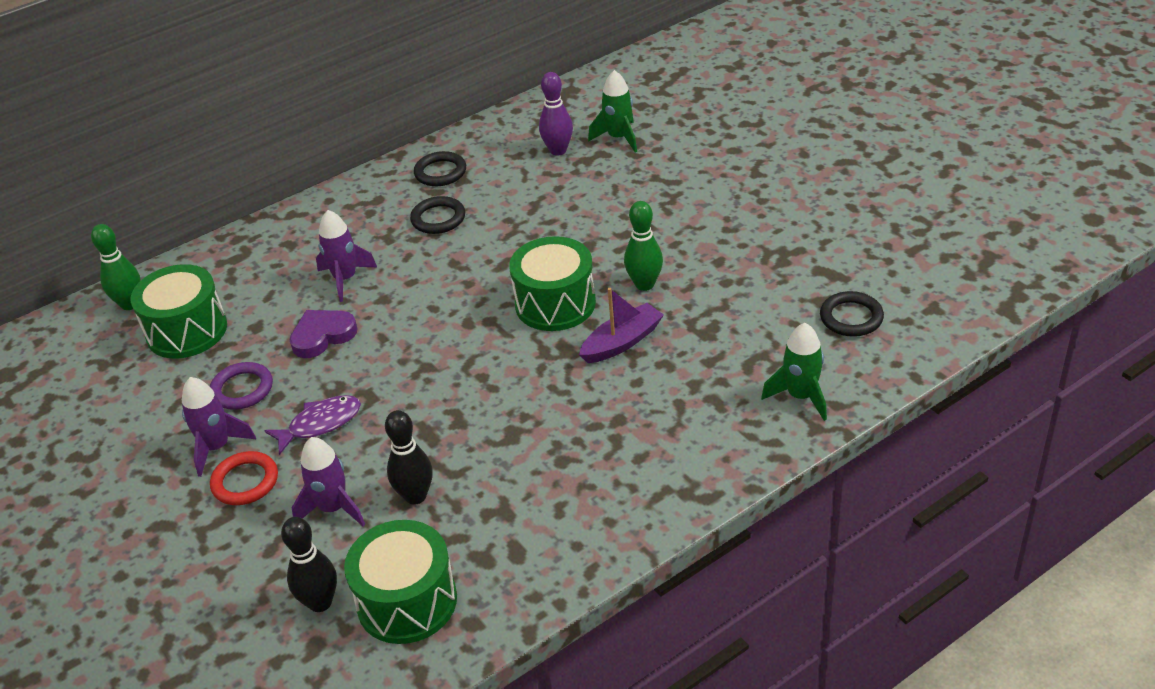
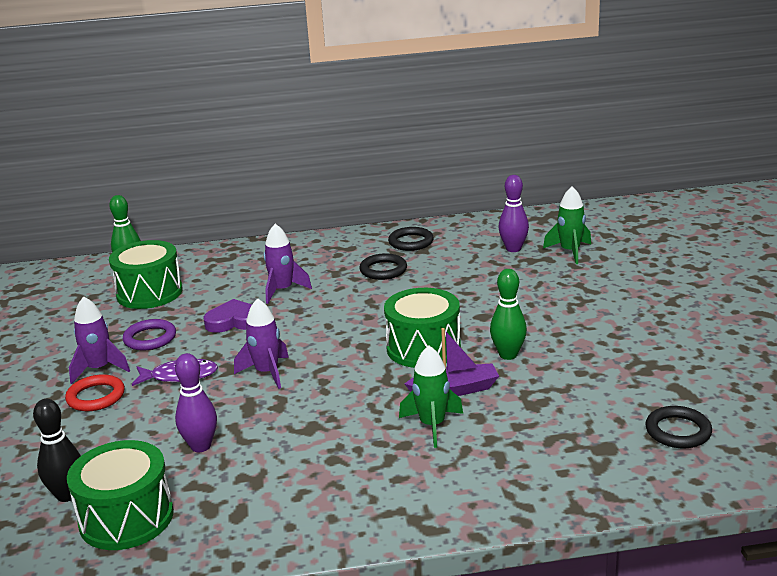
camera: 25 degrees right, 15 degrees down
purple rocket [292,437,365,526] -> purple rocket moved to [234,298,289,389]
black bowling pin [385,410,433,505] -> purple bowling pin [175,353,217,452]
green rocket [761,323,827,421] -> green rocket moved to [399,345,463,448]

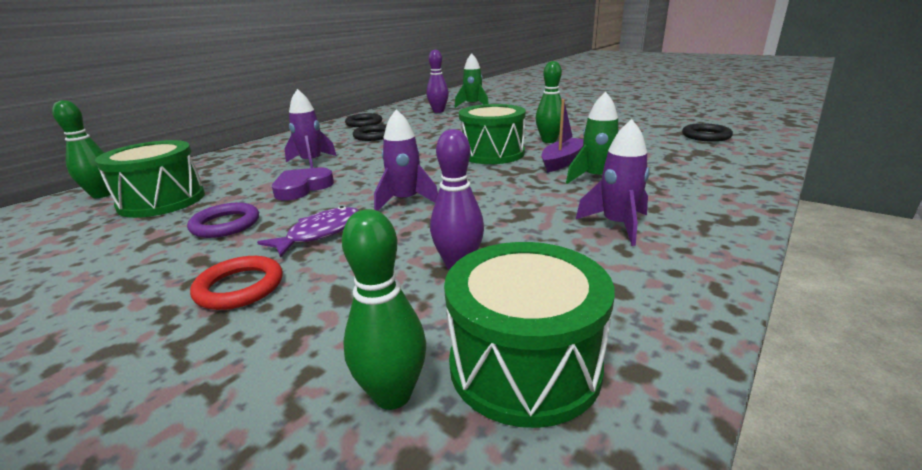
camera: 45 degrees left, 0 degrees up
black bowling pin [33,399,81,502] -> green bowling pin [342,209,426,410]
purple rocket [69,296,130,384] -> purple rocket moved to [576,119,650,246]

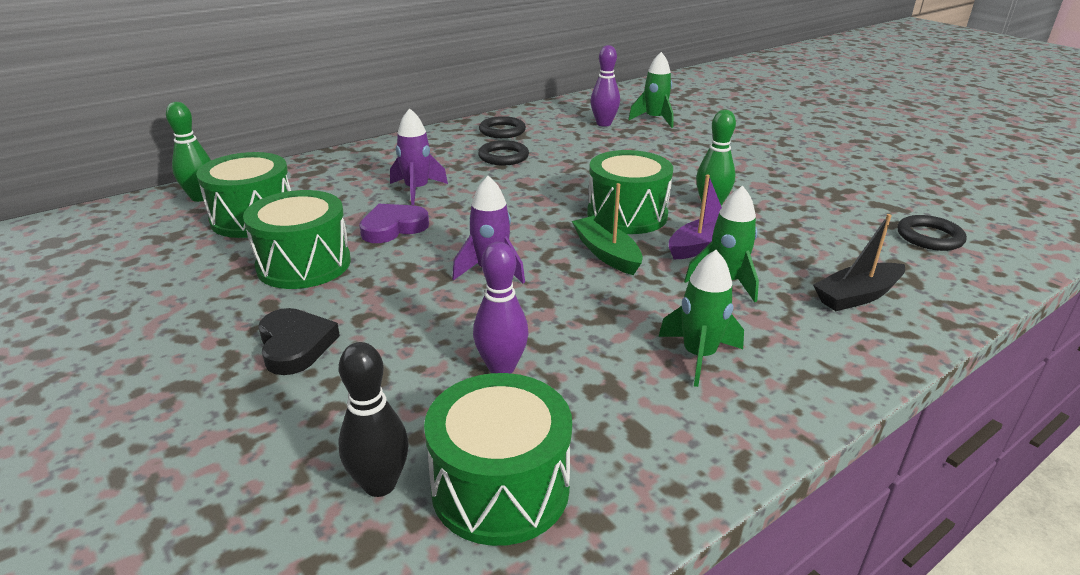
camera: 15 degrees right, 5 degrees up
purple ring [187,203,259,238] -> green drum [243,190,351,289]
red ring [190,256,283,310] -> black heart [258,308,340,375]
purple fish [257,206,359,258] -> none
green bowling pin [342,209,426,410] -> black bowling pin [338,342,409,497]
purple rocket [576,119,650,246] -> green rocket [658,250,744,387]
none -> green boat [572,183,643,275]
none -> black boat [813,214,905,311]

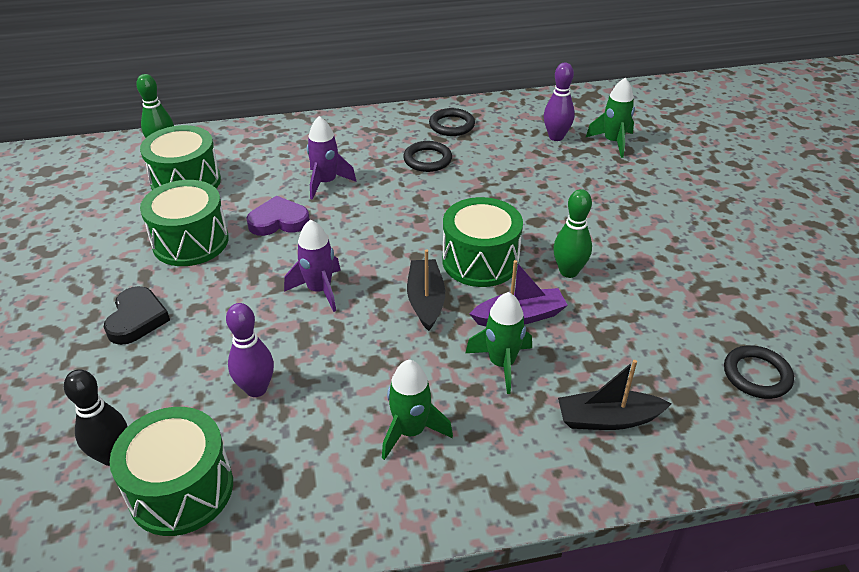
camera: 25 degrees right, 10 degrees up
green boat [572,183,643,275] -> black boat [407,249,445,331]

